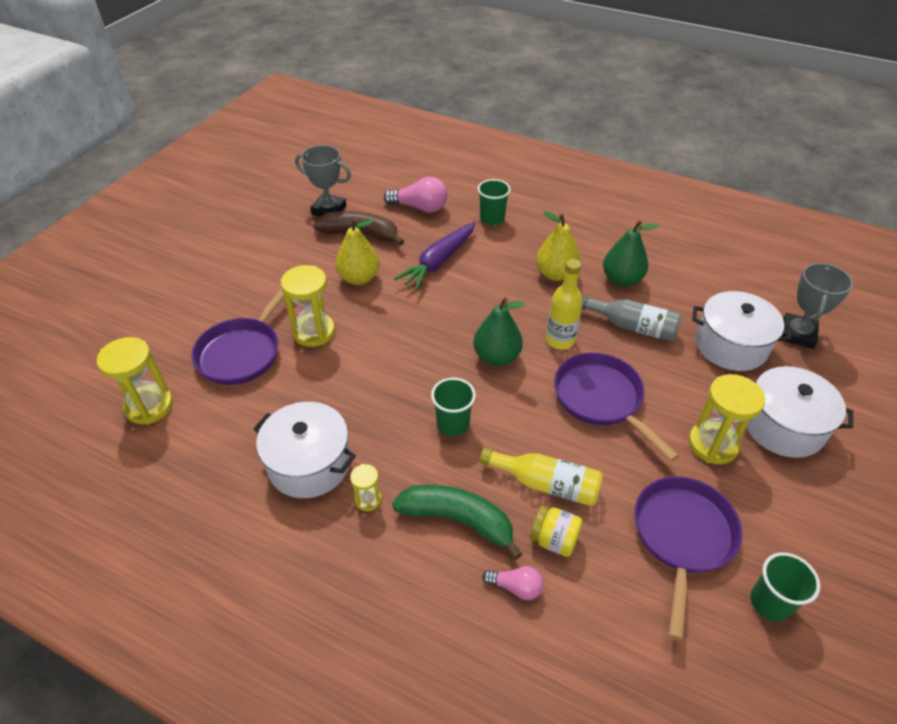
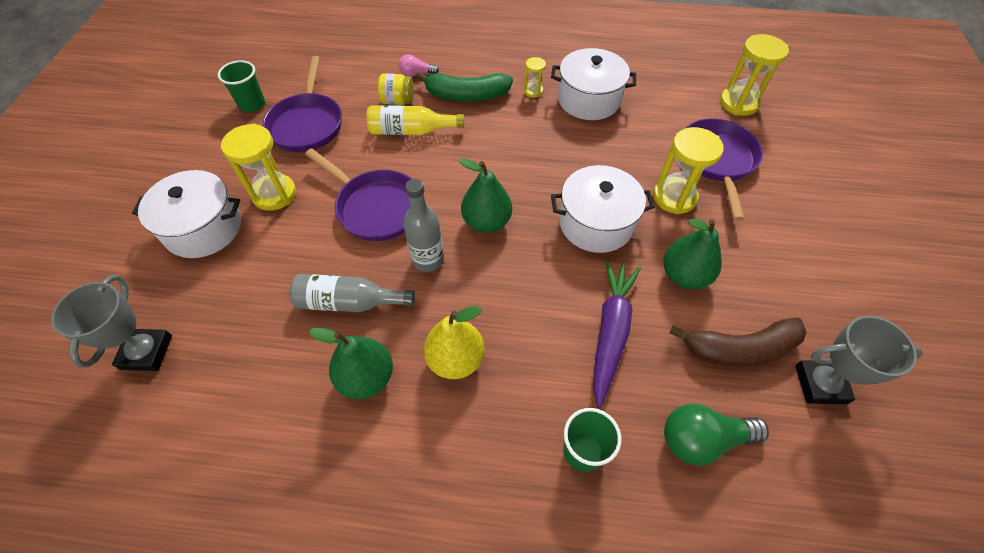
camera: 160 degrees right, 10 degrees up
yellow pear [335,218,380,285] -> green pear [663,219,722,289]
pink light bulb [384,177,448,213] -> green light bulb [664,404,769,466]
green cup [431,378,476,436] -> none
yellow bottle [546,259,583,350] -> grey bottle [403,179,444,272]
white pot [692,291,791,371] -> white pot moved to [551,165,654,253]

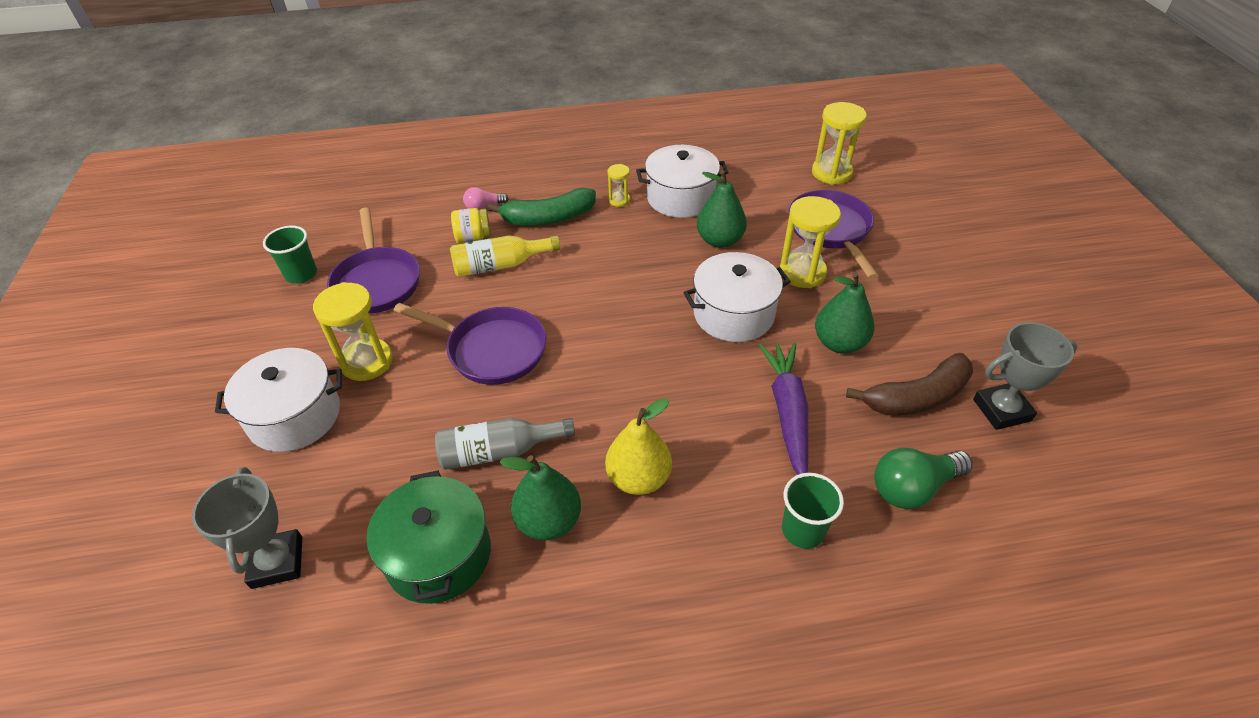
camera: 15 degrees left, 10 degrees down
grey bottle [403,179,444,272] -> none
green pear [459,159,512,233] -> green pear moved to [697,170,747,248]
none -> green pot [366,471,491,604]

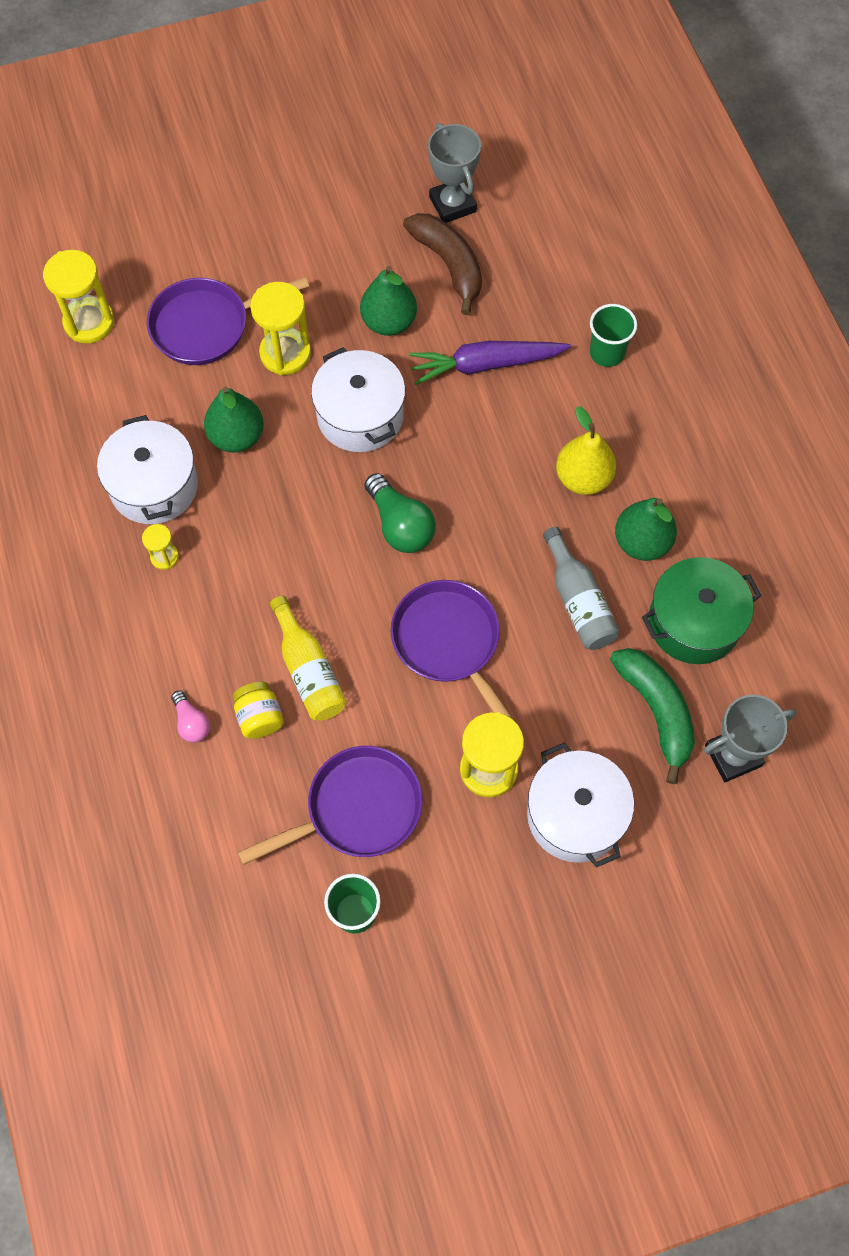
camera: 100 degrees left, 20 degrees up
purple pan [393,303,546,385] -> purple pan turned 45 degrees counterclockwise [391,580,515,721]
green banana [488,188,596,226] -> green banana moved to [610,648,695,784]
green light bulb [874,448,973,509] -> green light bulb moved to [364,473,436,553]

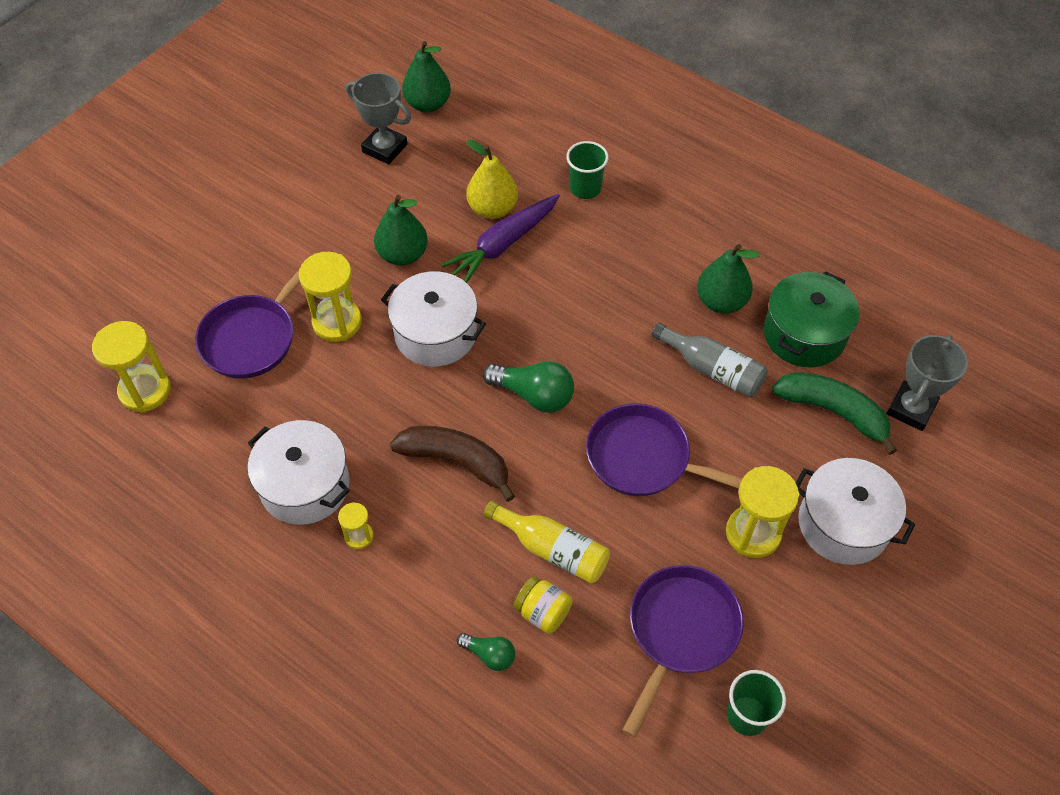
camera: 35 degrees left, 10 degrees down
pink light bulb [171,691,210,743] -> green light bulb [457,633,515,671]
green pear [204,387,264,452] -> green pear moved to [402,41,451,113]
brown banana [403,213,482,315] -> brown banana moved to [390,426,515,502]
yellow pear [556,406,616,495] -> yellow pear moved to [466,140,518,219]

